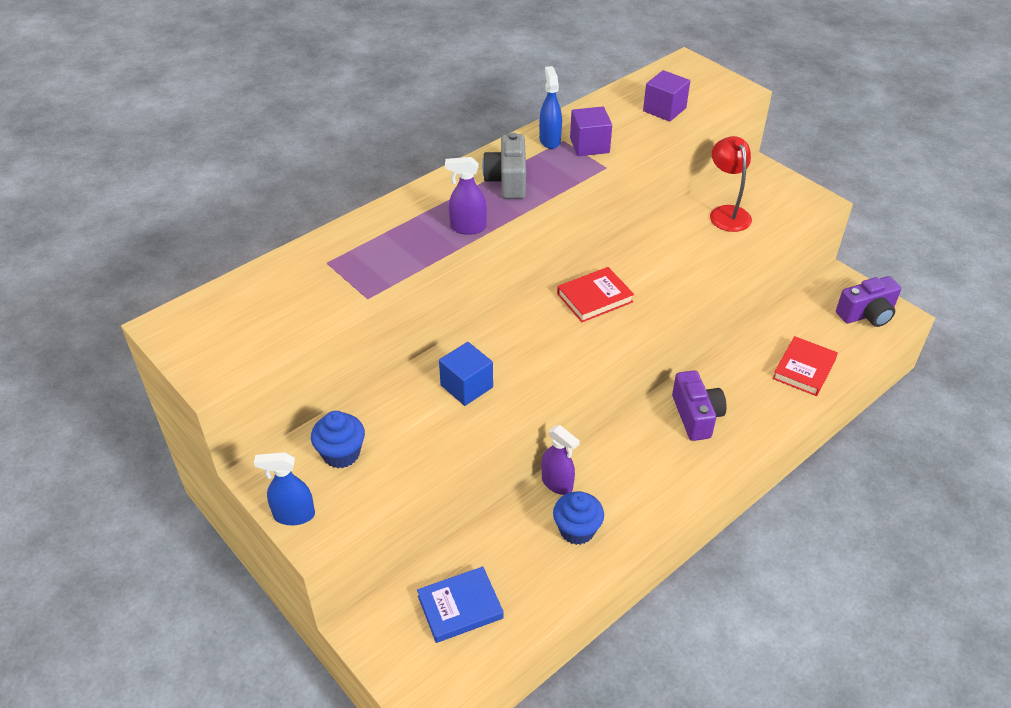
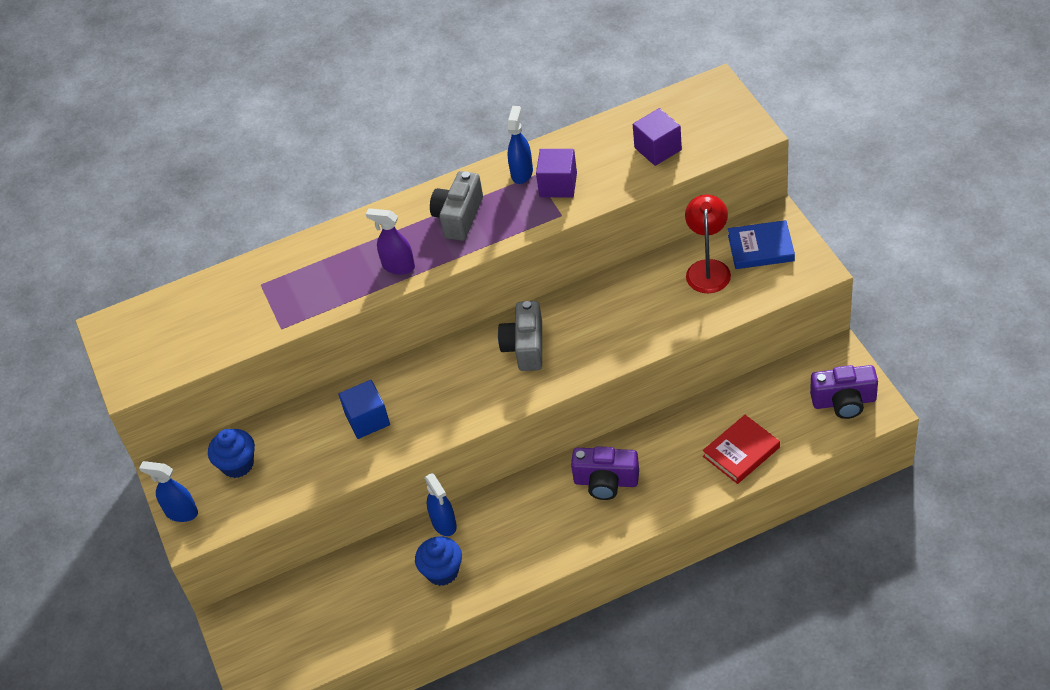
camera: 25 degrees right, 5 degrees up
blue book [417,566,504,643] -> blue book moved to [728,220,795,269]
purple spray bottle [542,425,580,495] -> blue spray bottle [424,473,457,536]
red book [557,267,634,322] -> grey camera [498,301,542,371]
purple camera [672,370,727,441] -> purple camera turned 90 degrees clockwise [571,446,639,500]

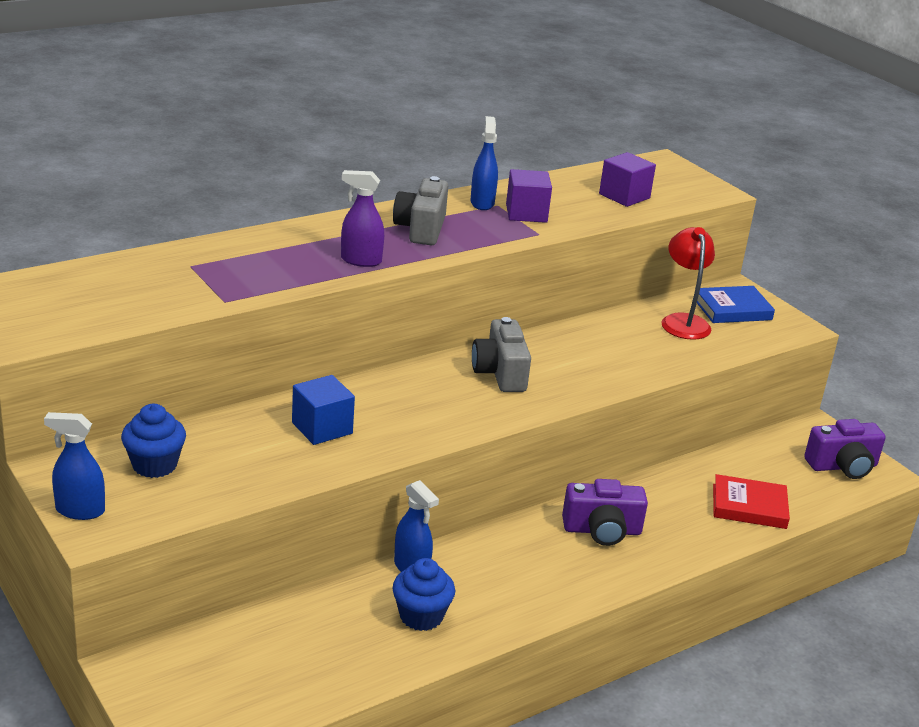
camera: 20 degrees left, 20 degrees down
red book [703,415,780,484] -> red book turned 60 degrees clockwise [713,474,790,529]

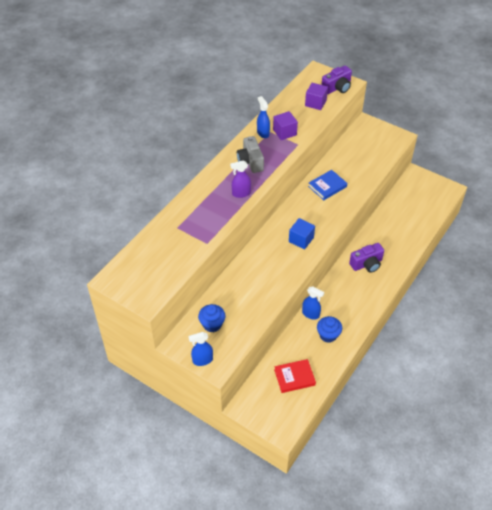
camera: 20 degrees left, 20 degrees up
blue cube [292,375,355,445] -> blue cube moved to [289,218,315,250]
grey camera [472,317,531,392] -> none
red lamp [661,227,715,340] -> none
blue book [697,286,775,323] -> blue book moved to [308,170,347,200]
red book [713,474,790,529] -> red book moved to [274,359,316,393]
purple camera [804,419,886,479] -> purple camera moved to [321,66,352,94]

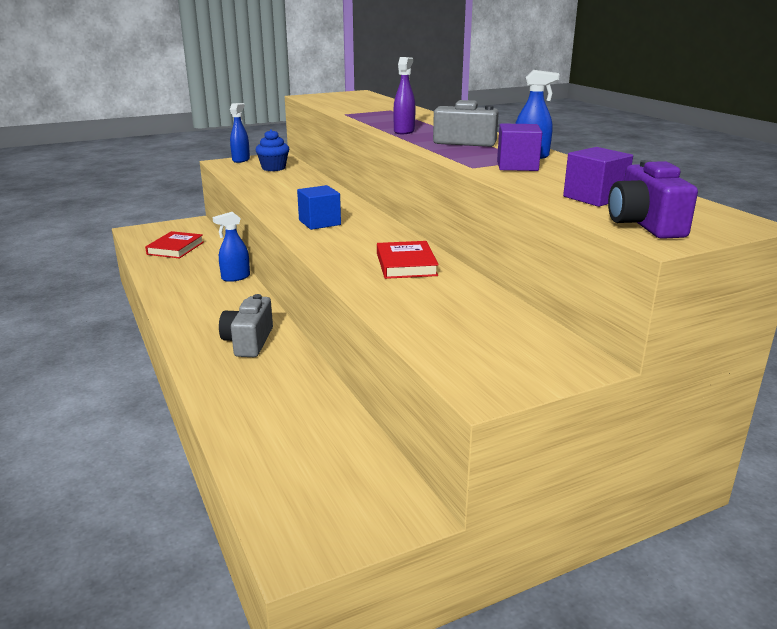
camera: 120 degrees right, 25 degrees down
blue book [308,170,347,200] -> red book [377,241,439,279]
blue cupcake [317,316,342,343] -> none
purple camera [349,243,384,273] -> grey camera [219,294,273,357]

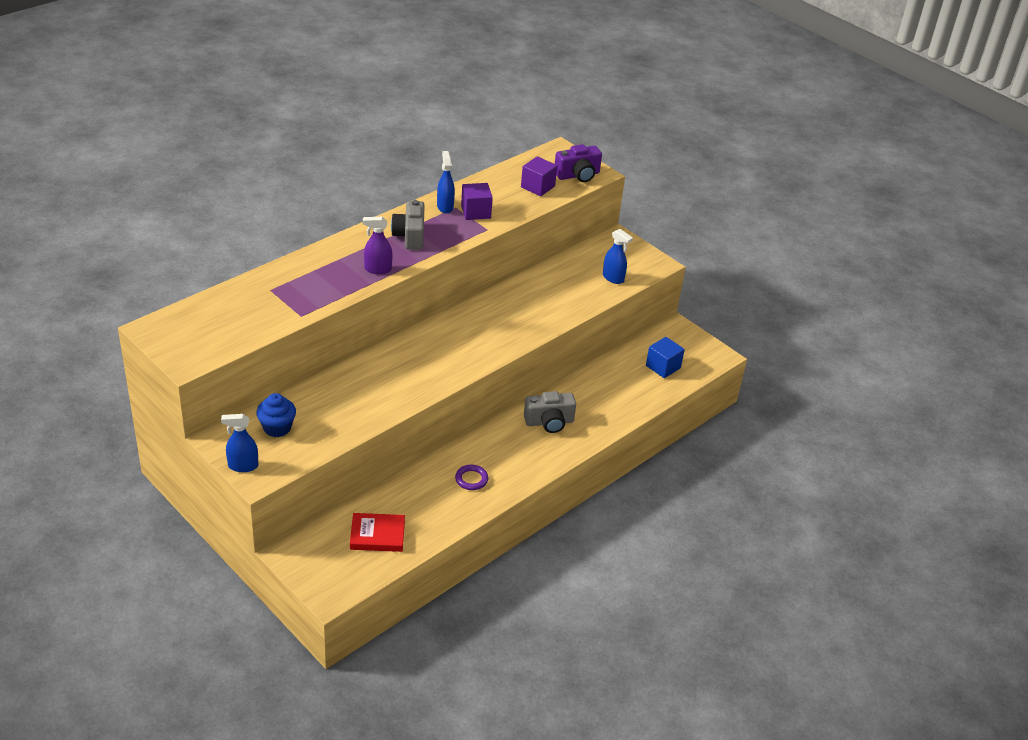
camera: 110 degrees left, 15 degrees up
blue spray bottle [212,212,250,282] -> blue spray bottle moved to [603,229,633,284]
blue cube [297,185,341,230] -> blue cube moved to [646,337,685,378]
red book [377,241,439,279] -> none
none -> purple ring [455,465,488,490]

